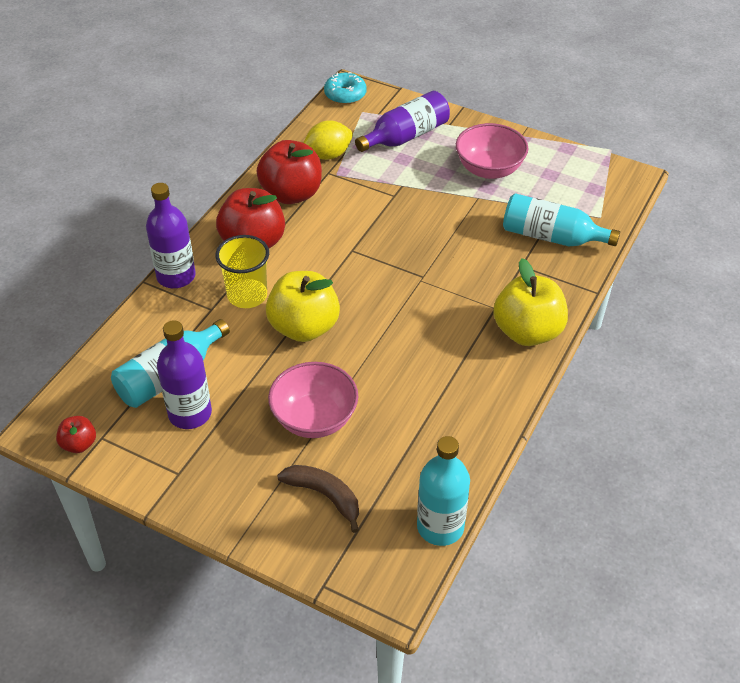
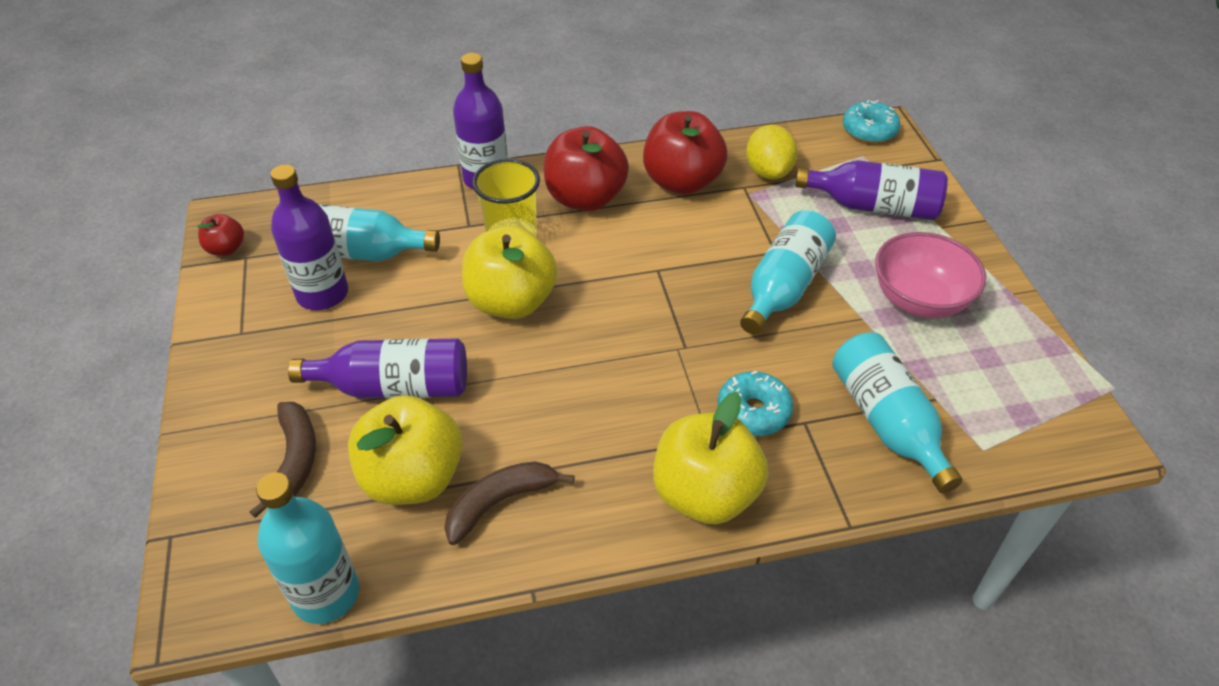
camera: 50 degrees right, 0 degrees up
pink bowl [268,362,358,438] -> purple bottle [288,338,467,398]
yellow lemon [304,120,353,160] -> yellow lemon turned 60 degrees clockwise [746,125,798,179]
none -> yellow apple [348,395,463,505]
none -> brown banana [444,461,575,545]
none -> turquoise donut [717,371,793,436]
none -> turquoise bottle [740,210,836,334]

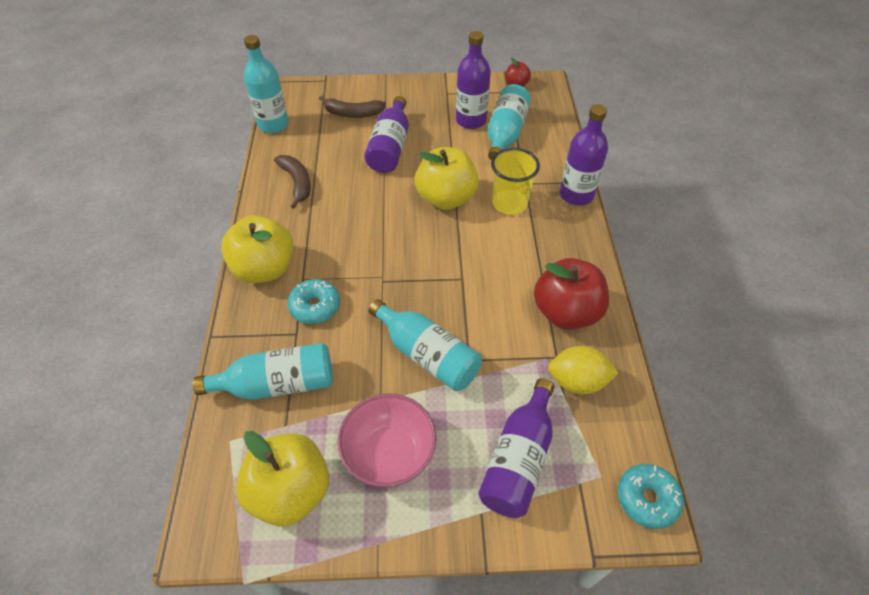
camera: 100 degrees right, 5 degrees up
yellow apple [348,395,463,505] -> yellow apple moved to [236,431,329,527]
red apple [544,126,629,211] -> none

